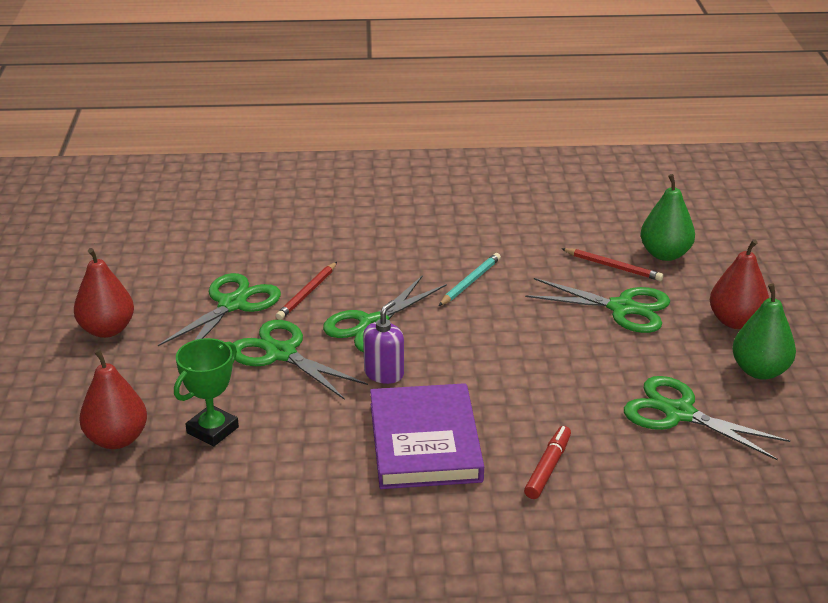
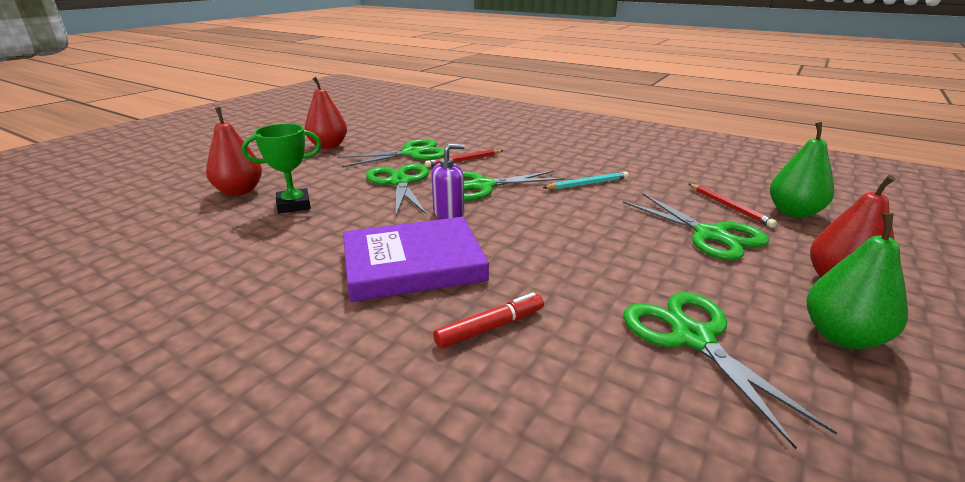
camera: 35 degrees right, 5 degrees down
purple book [370,383,484,489] -> purple book turned 45 degrees clockwise [343,217,489,302]

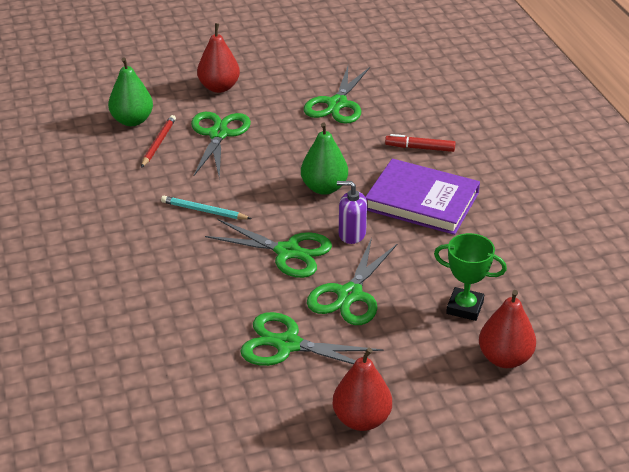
camera: 140 degrees left, 10 degrees up
red pencil [425,149,504,167] -> none
green pear [807,213,908,349] -> green pear moved to [301,122,348,195]

